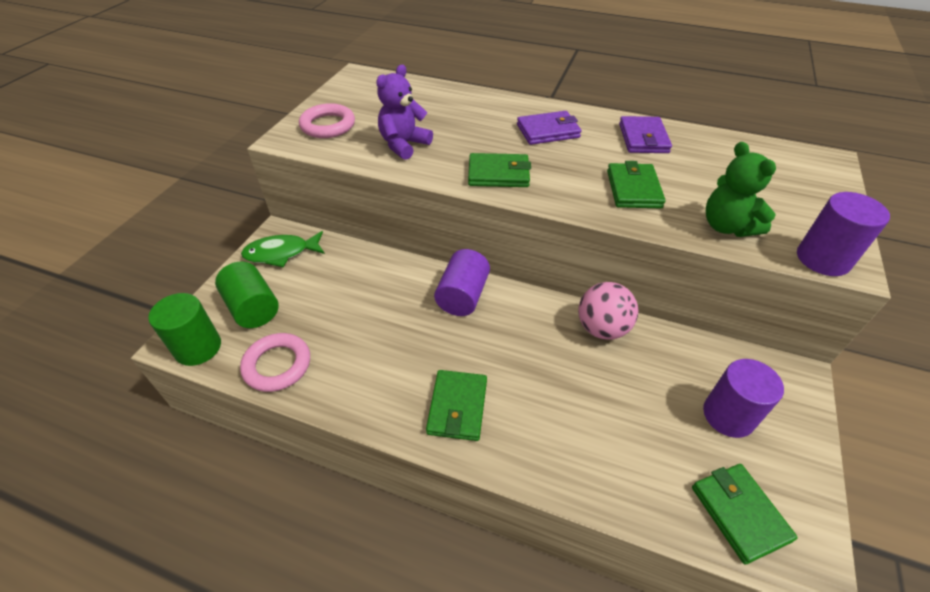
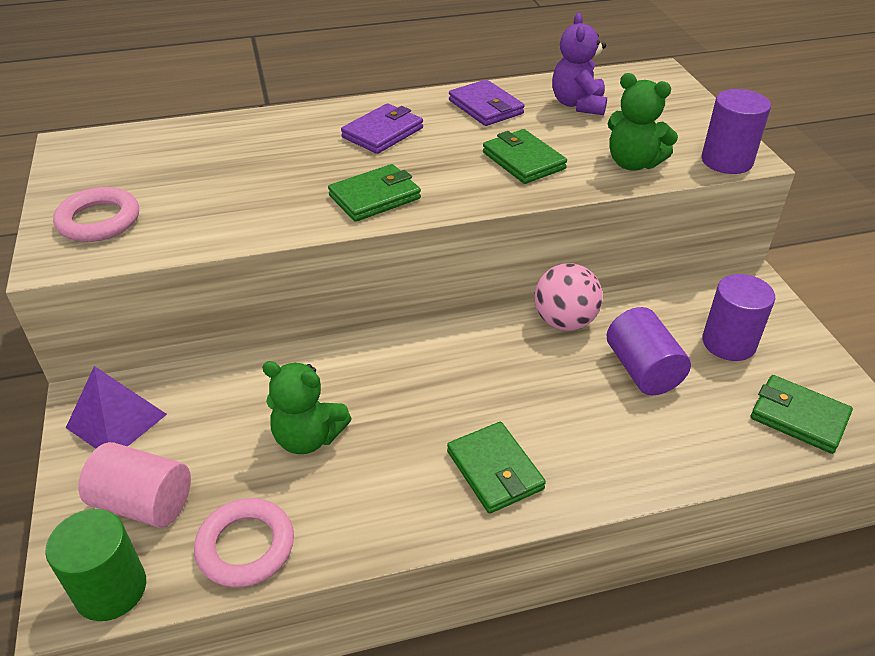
camera: 35 degrees left, 5 degrees down
green cylinder [215,261,279,328] -> pink cylinder [79,442,191,528]
green fish [241,231,325,267] -> purple pyramid [66,366,167,449]
purple teddy bear [376,65,433,160] -> purple teddy bear moved to [552,13,607,115]
purple cylinder [434,249,490,316] -> purple cylinder moved to [607,307,691,395]
none -> green teddy bear [262,361,352,454]

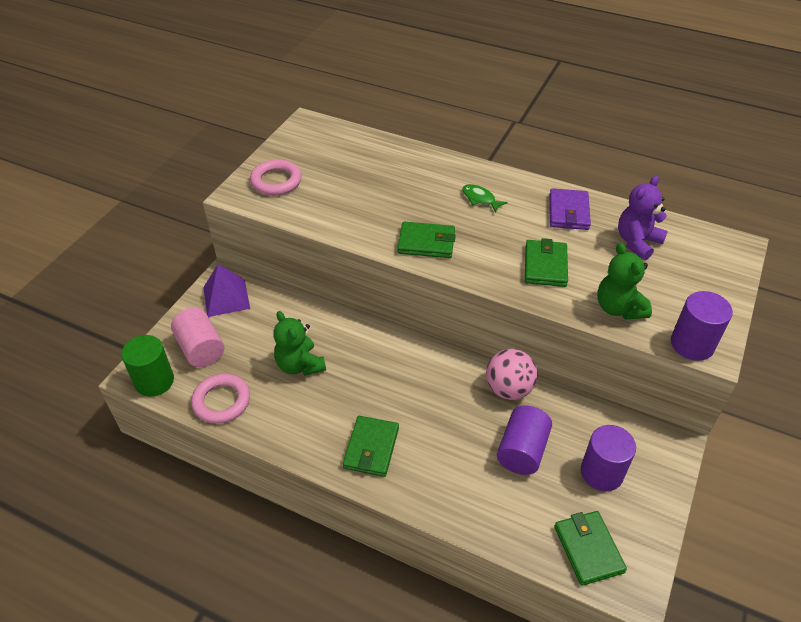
camera: 40 degrees right, 5 degrees up
purple wallet [341,103,423,154] -> green fish [462,184,508,213]

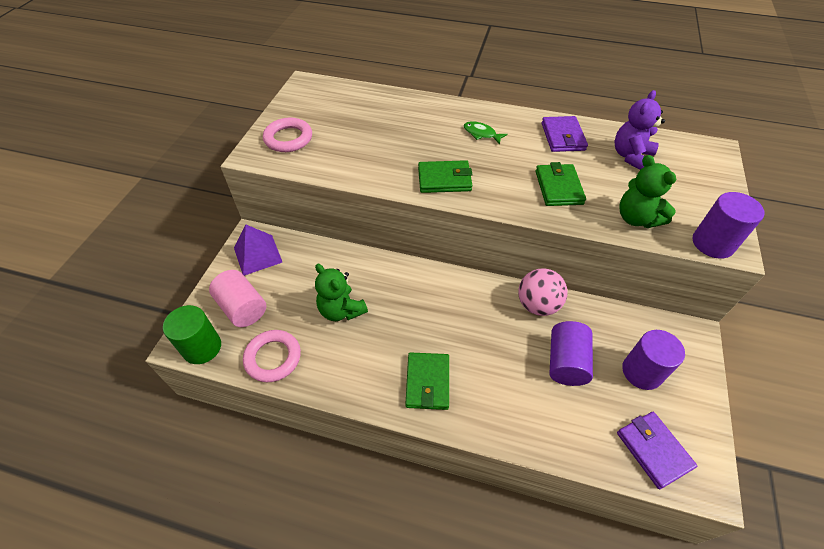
camera: 10 degrees left, 5 degrees up
green wallet [554,511,627,586] -> purple wallet [617,412,697,489]

